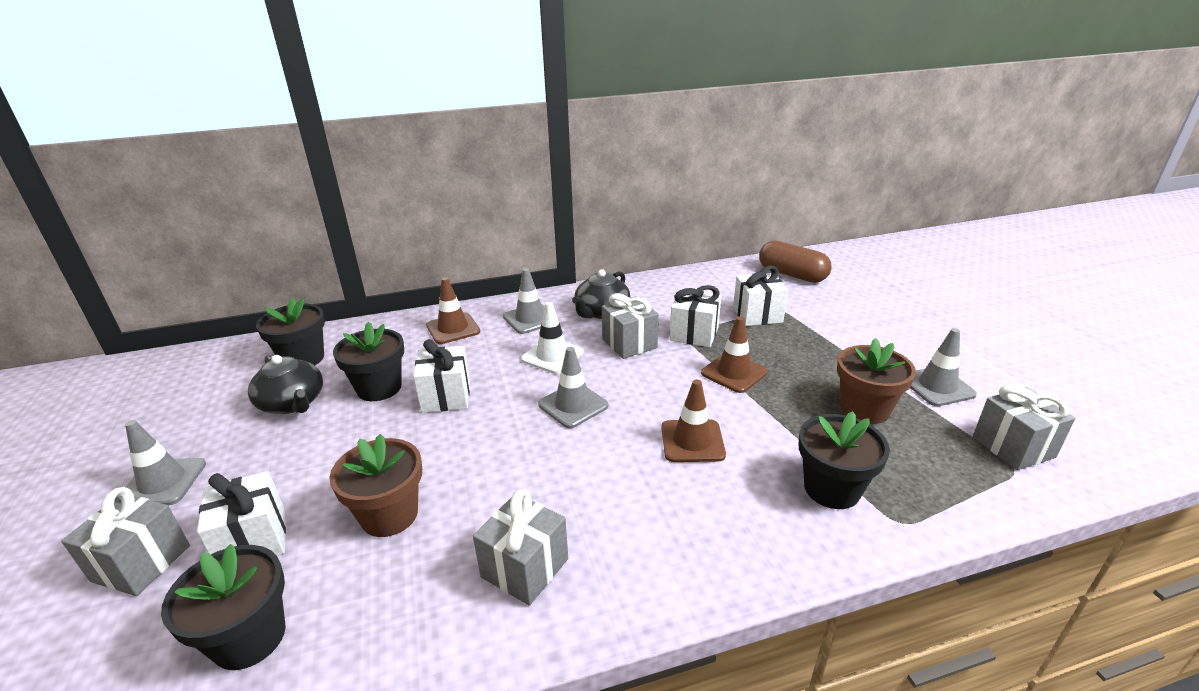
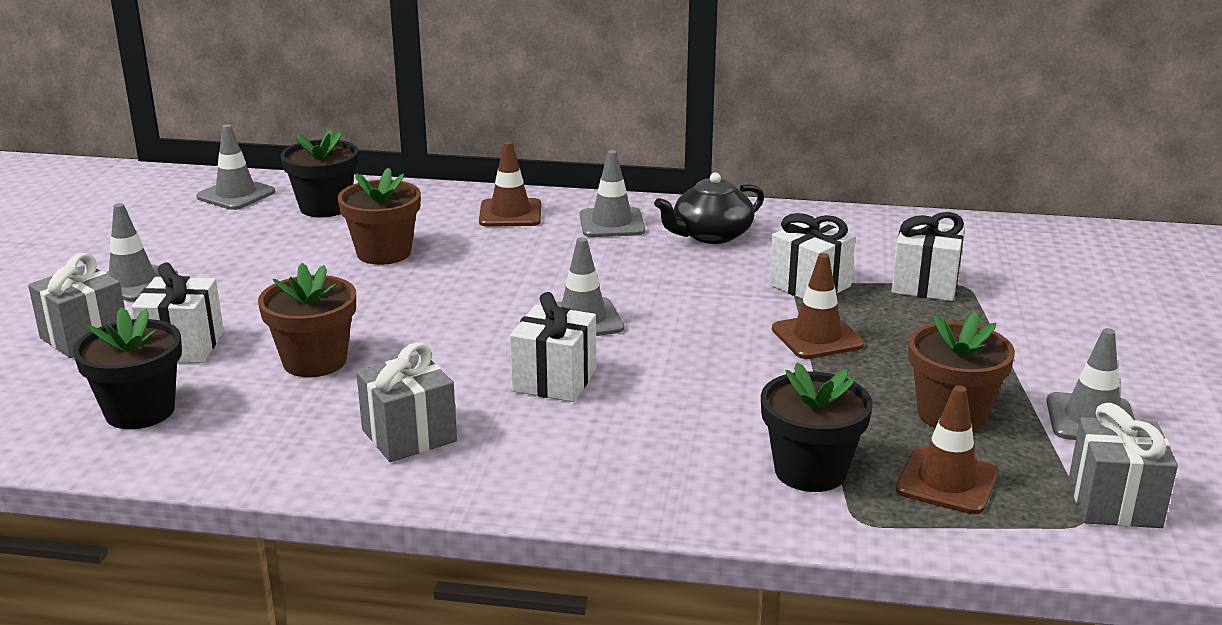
camera: 25 degrees right, 5 degrees down
black teapot [248,355,323,414] -> none
black flower pot [333,321,404,401] -> brown flower pot [337,167,421,265]
white gift [413,339,470,413] -> white gift moved to [510,292,596,402]
white traffic cone [521,302,584,374] -> none
grey gift [602,293,659,359] -> none
brown traffic cone [661,380,726,462] -> brown traffic cone moved to [895,385,998,514]
brown capsule [759,240,832,283] -> none
none -> grey traffic cone [196,124,275,210]

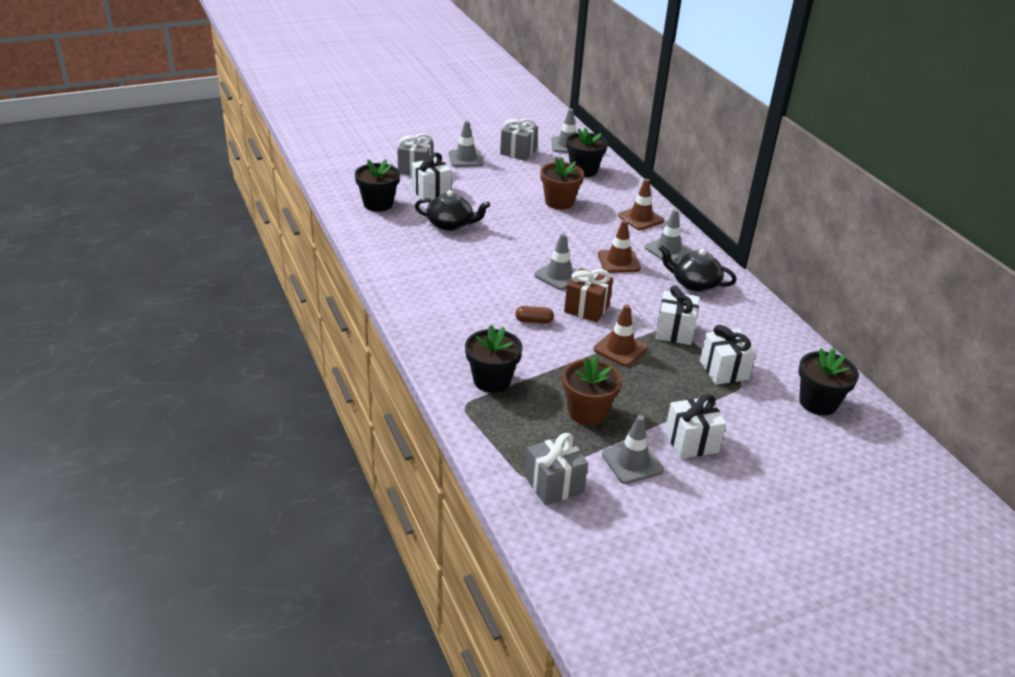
camera: 55 degrees right, 10 degrees up
brown flower pot [258,263,356,377] -> black teapot [415,190,490,231]
grey gift [356,342,457,462] -> grey gift moved to [500,118,538,161]
white gift [510,292,596,402] -> white gift moved to [665,394,726,459]
brown traffic cone [895,385,998,514] -> brown traffic cone moved to [598,220,641,273]
none -> brown capsule [515,306,554,324]
none -> brown gift [564,268,613,322]
none -> black flower pot [798,348,859,415]

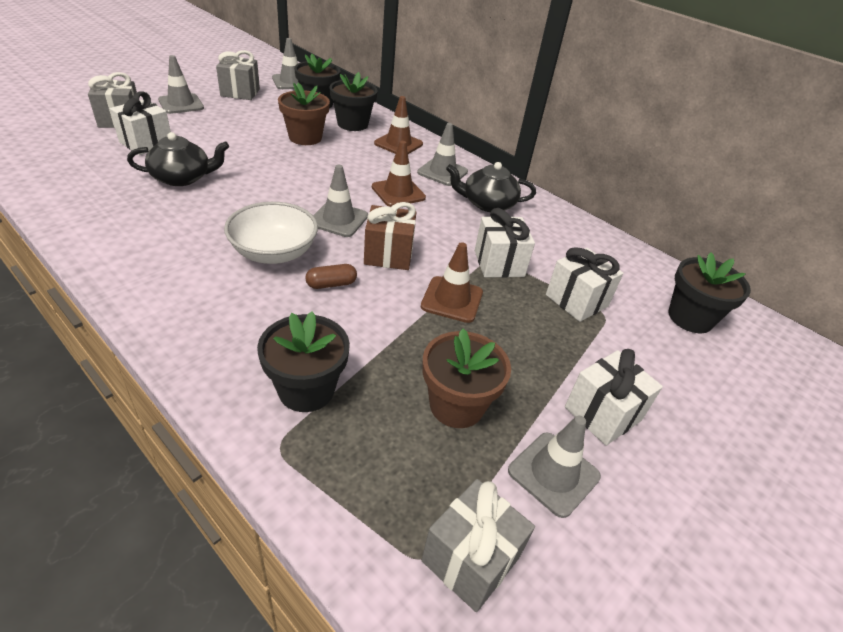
camera: 25 degrees left, 5 degrees up
black flower pot [355,159,400,212] -> black flower pot moved to [329,72,378,131]
none -> white bowl [224,202,318,264]

